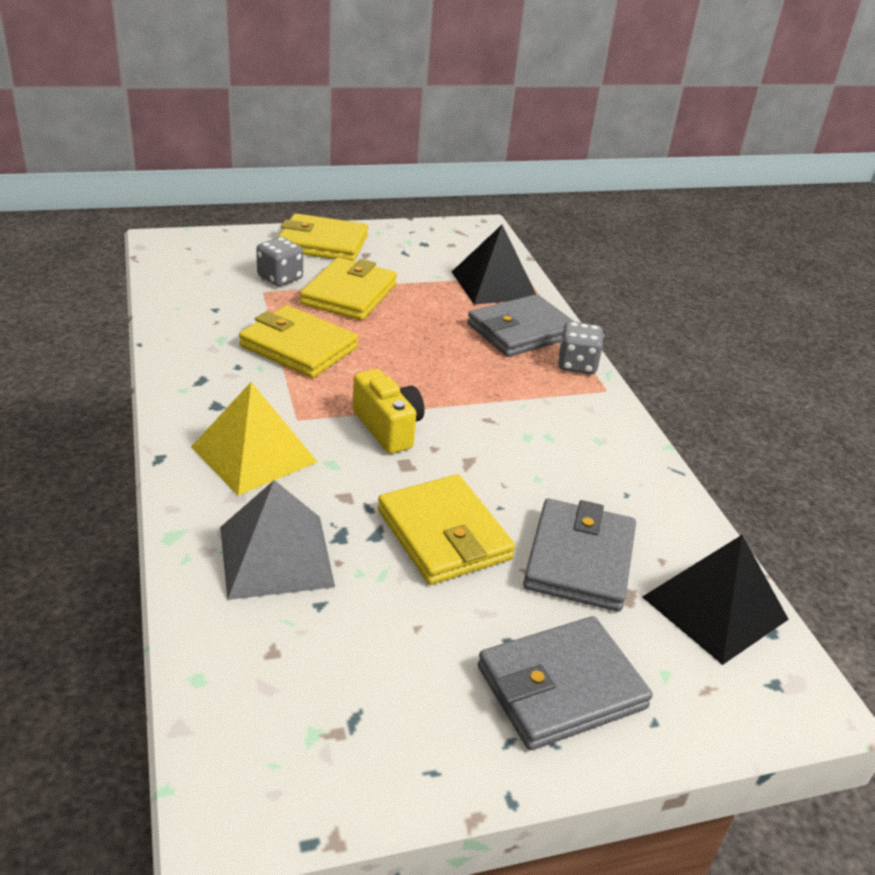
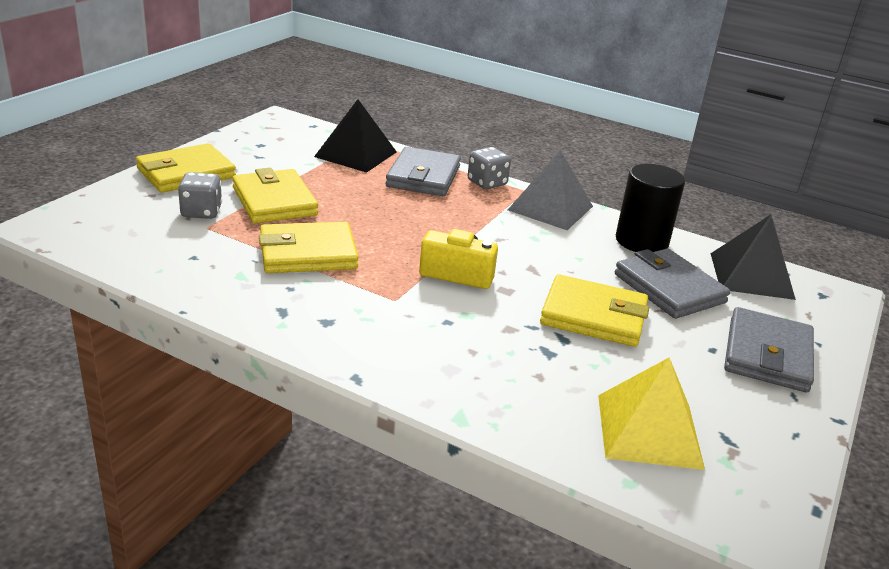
camera: 45 degrees left, 5 degrees down
yellow pyramid [191,382,317,496] -> yellow pyramid moved to [598,357,705,470]
grey pyramid [220,480,335,600] -> grey pyramid moved to [508,150,593,230]
none -> black cylinder [616,164,685,252]

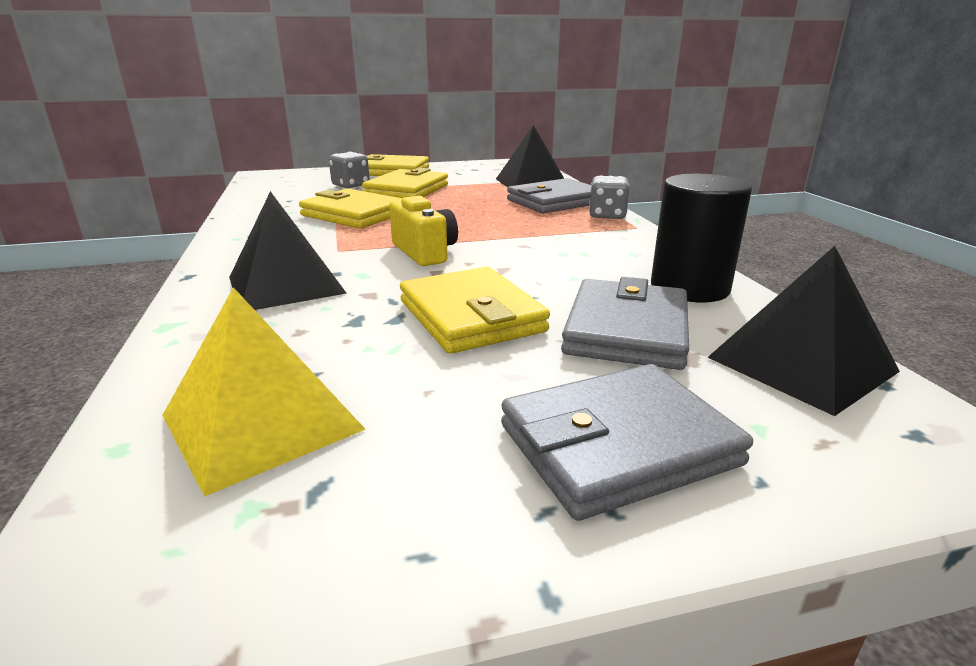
camera: 50 degrees right, 5 degrees down
grey pyramid [508,150,593,230] -> none
none -> black pyramid [229,191,347,310]

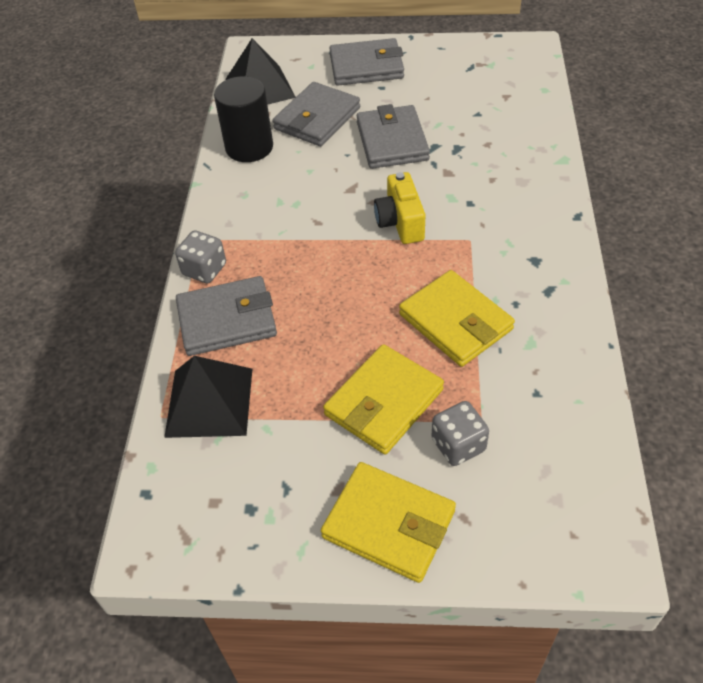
camera: 160 degrees left, 25 degrees up
yellow pyramid [162,287,366,497] -> none
black pyramid [229,191,347,310] -> none
yellow wallet [400,267,550,354] -> grey wallet [357,104,430,169]

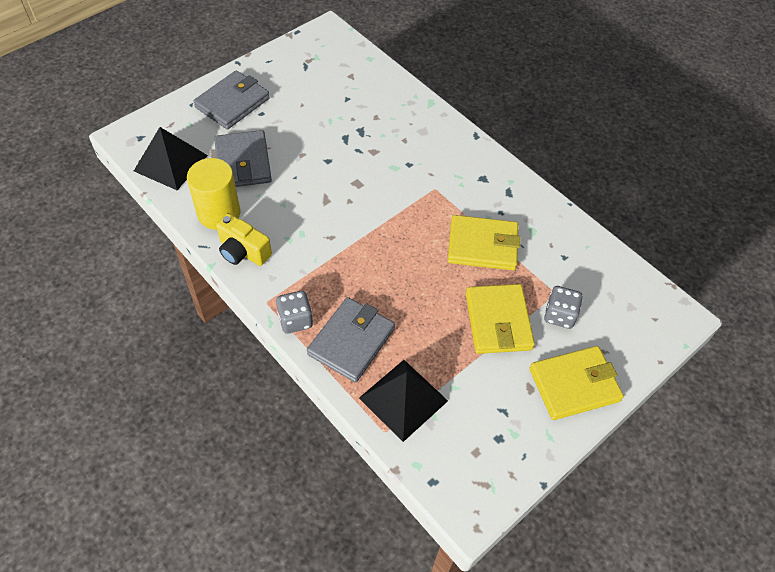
camera: 50 degrees left, 5 degrees up
black cylinder [214,76,273,162] -> yellow cylinder [187,158,241,230]
grey wallet [357,104,430,169] -> none
yellow camera [374,172,425,244] -> yellow camera moved to [216,213,272,266]

